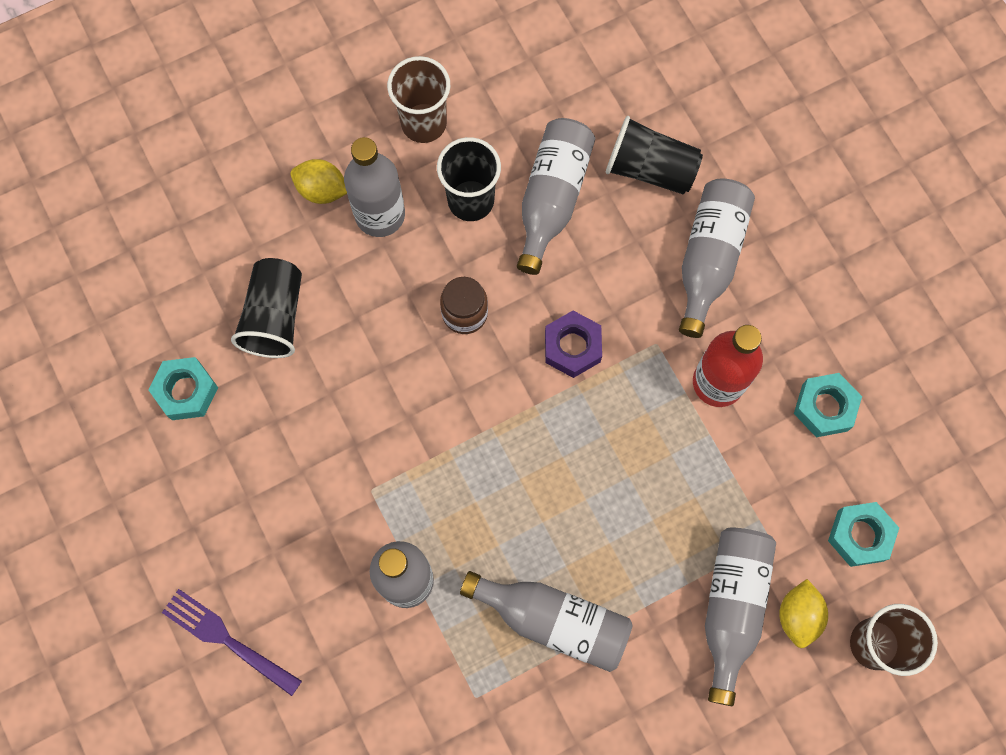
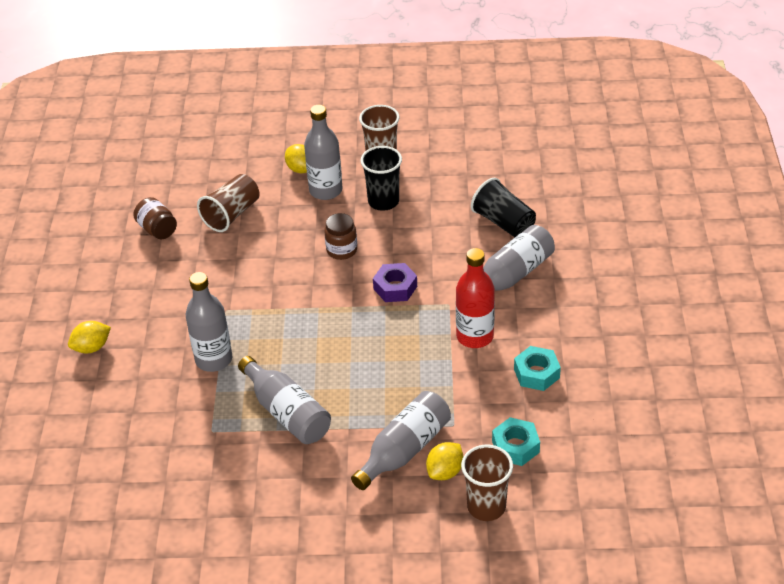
camera: 30 degrees right, 30 degrees down
turquoise nut [149,357,218,420] -> brown jar [133,197,177,239]
purple fork [162,589,302,696] -> yellow lemon [68,321,111,353]
black cup [231,258,302,358] -> brown cup [197,174,260,232]
grey bottle [517,118,595,275] -> none

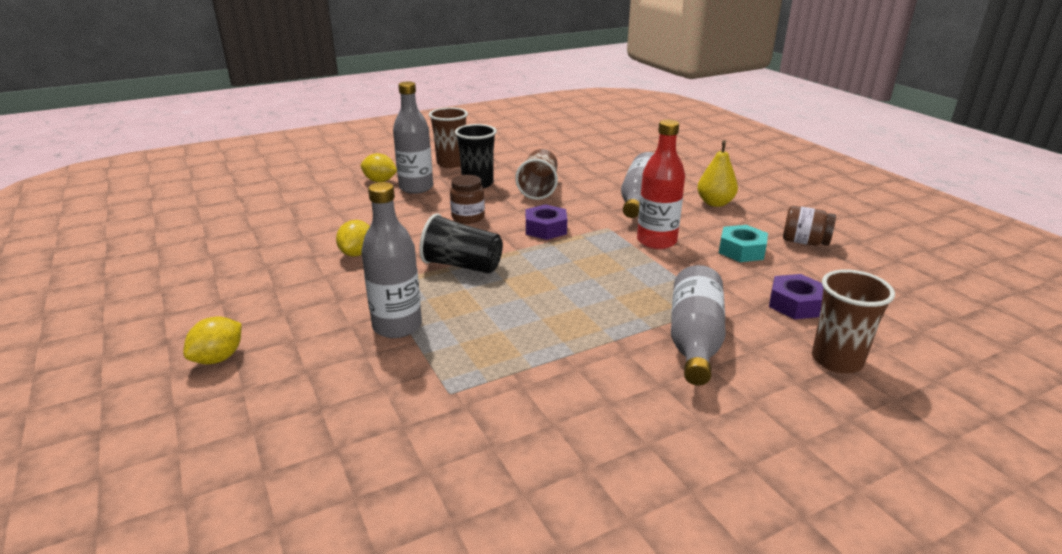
camera: 30 degrees left, 15 degrees down
brown jar [133,197,177,239] -> brown jar moved to [783,206,836,246]
brown cup [197,174,260,232] -> brown cup moved to [515,149,558,200]
grey bottle [238,356,331,444] -> none
yellow lemon [426,442,463,480] -> yellow lemon moved to [336,220,370,257]
black cup [471,178,536,237] -> black cup moved to [419,213,503,274]
turquoise nut [492,417,540,466] -> purple nut [769,274,823,319]
none -> yellow pear [697,140,738,207]

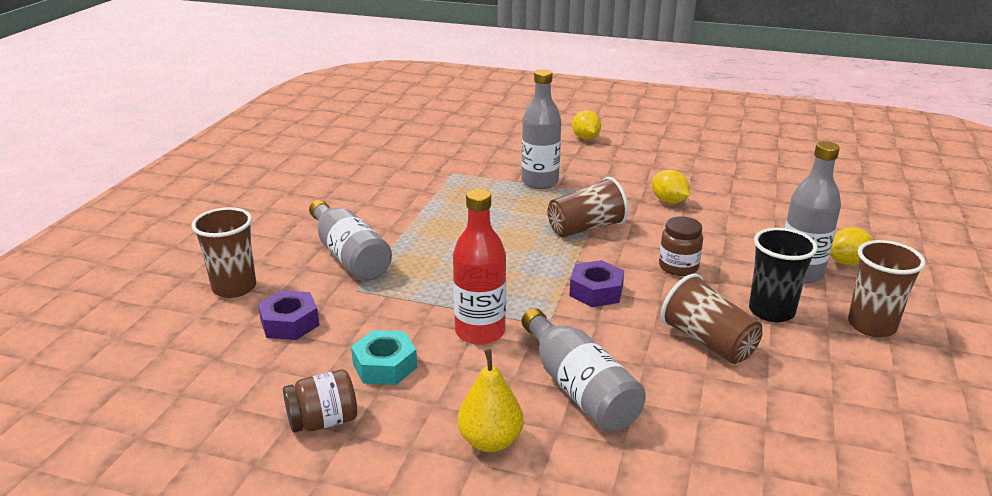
camera: 135 degrees right, 0 degrees up
black cup [419,213,503,274] -> brown cup [547,177,628,237]

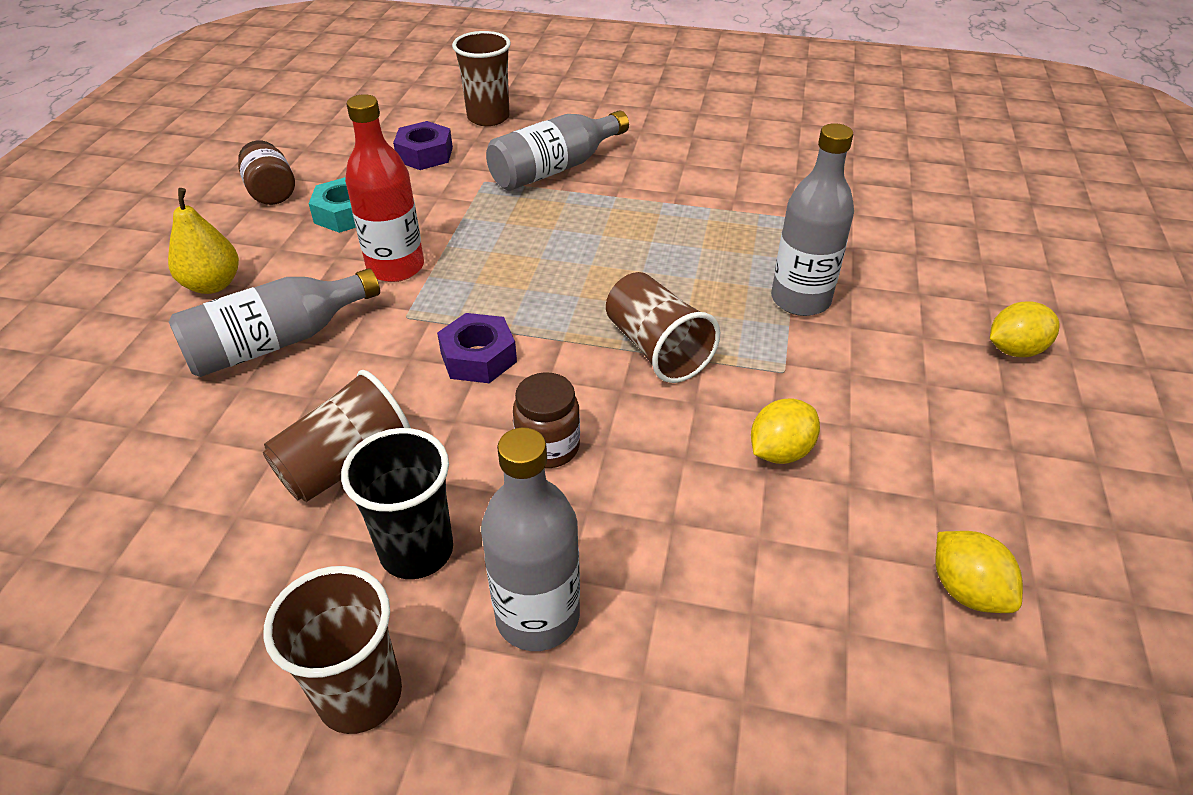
camera: 85 degrees right, 15 degrees up
yellow lemon [830,227,873,265] -> yellow lemon moved to [936,531,1023,613]

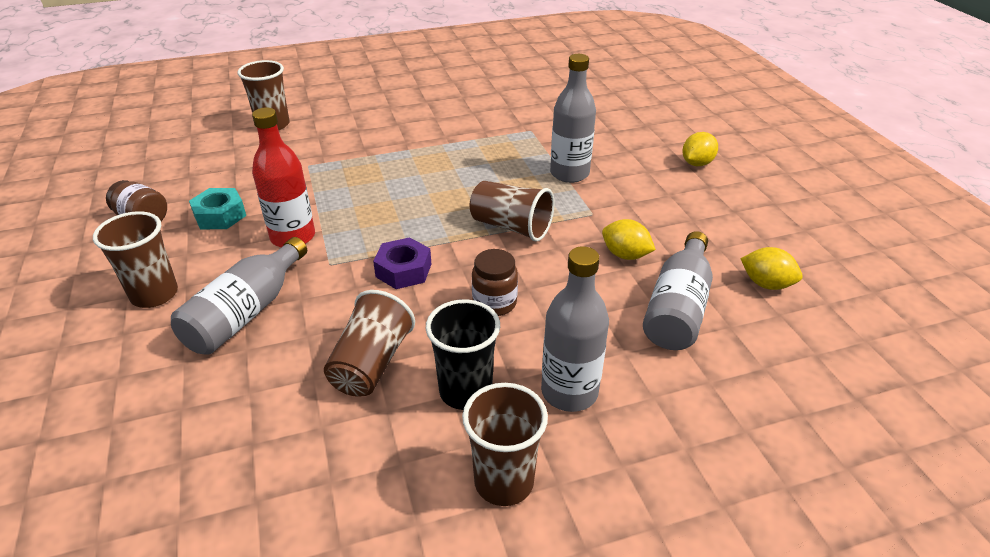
camera: 30 degrees left, 5 degrees down
yellow pear [168,188,239,294] -> brown cup [93,211,178,308]
purple nut [393,121,453,170] -> none
grey bottle [486,110,629,191] -> grey bottle moved to [643,231,713,350]
yellow lemon [751,398,820,464] -> yellow lemon turned 75 degrees counterclockwise [602,219,656,260]

